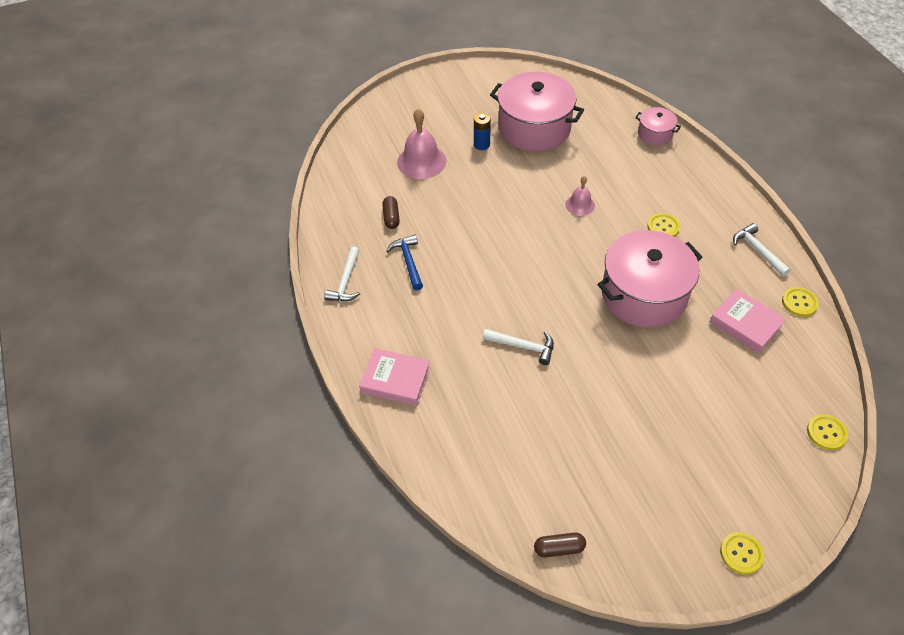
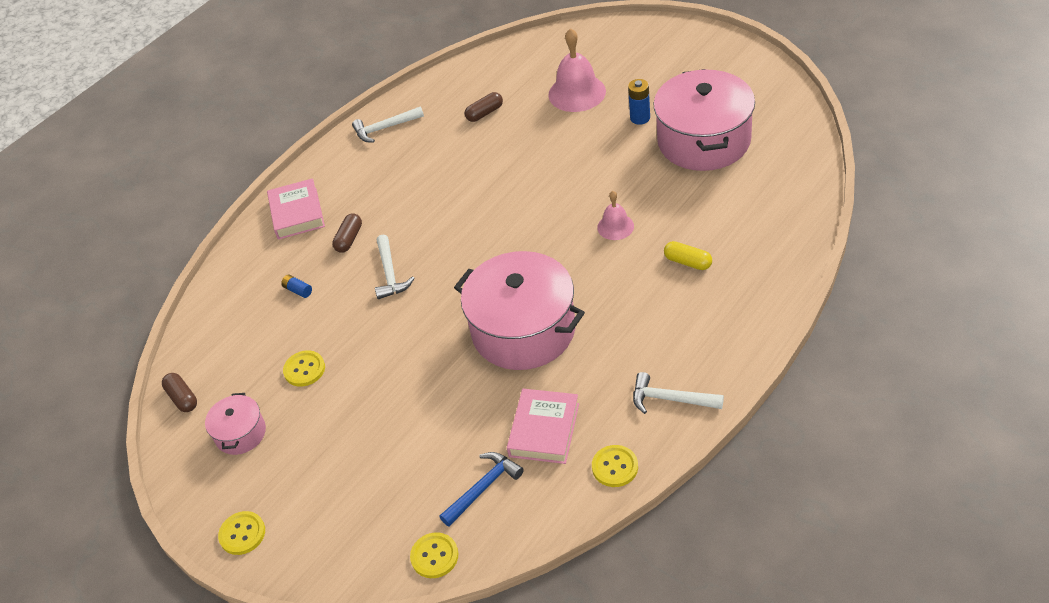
camera: 65 degrees right, 5 degrees down
blue hammer [386,235,423,291] -> blue hammer moved to [439,452,524,527]
pink pot [635,107,681,145] -> pink pot moved to [205,393,266,455]
yellow button [647,213,680,237] -> yellow button moved to [283,350,325,387]
white hammer [733,223,791,277] -> white hammer turned 105 degrees counterclockwise [633,372,724,414]
none -> blue battery [281,275,312,298]
none -> brown capsule [332,214,362,253]
none -> yellow capsule [664,241,712,270]

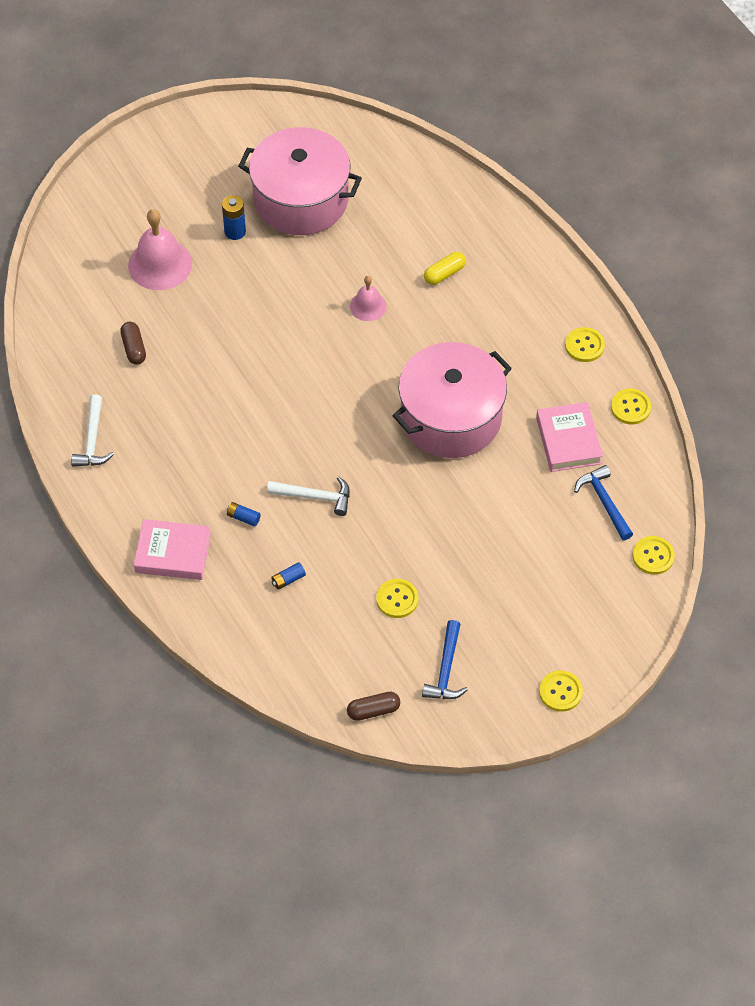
camera: 75 degrees left, 10 degrees up
pink pot [205,393,266,455] -> blue hammer [422,620,468,699]
brown capsule [332,214,362,253] -> blue battery [227,502,261,526]
pink book [507,389,579,464] -> pink book turned 45 degrees clockwise [536,402,603,472]
white hammer [633,372,724,414] -> yellow button [565,327,605,362]

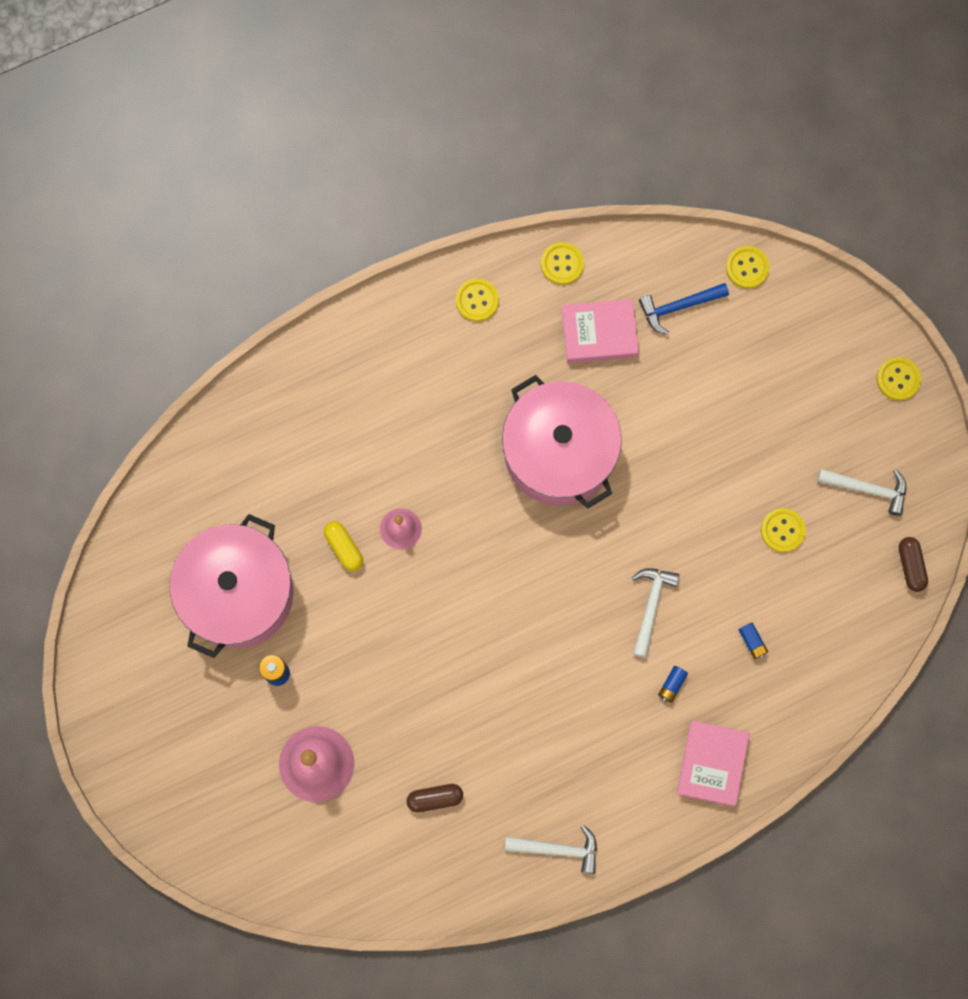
camera: 85 degrees left, 20 degrees up
blue hammer [422,620,468,699] -> white hammer [817,469,906,516]
yellow capsule [424,252,466,285] -> yellow capsule moved to [324,521,363,571]

